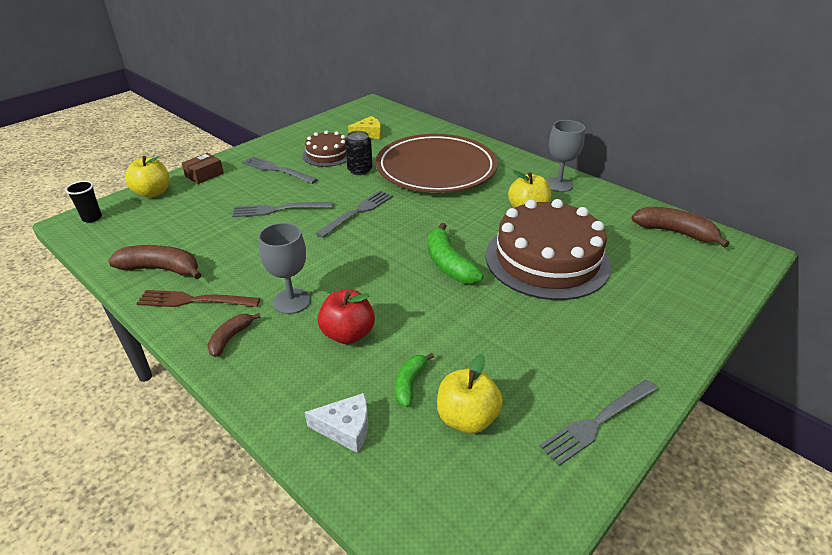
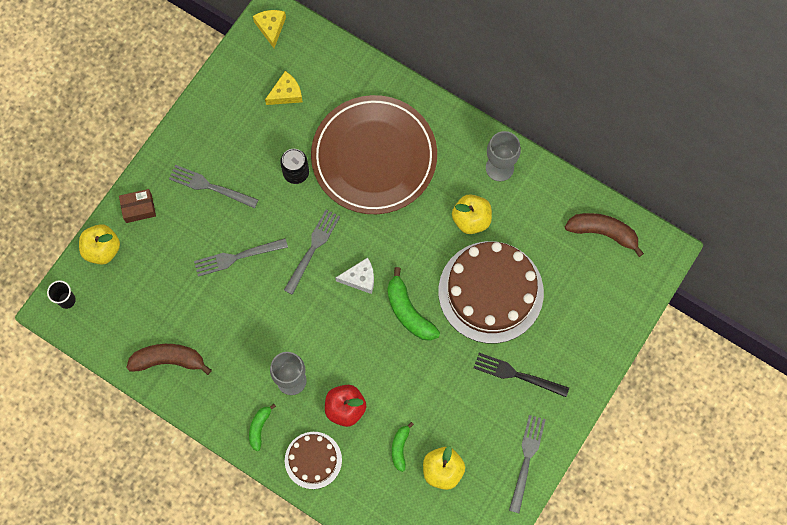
camera: 10 degrees left, 35 degrees up
brown fork [136,290,260,307] -> none
brown box [182,153,224,184] -> brown box turned 45 degrees clockwise [119,189,156,223]
brown banana [207,313,261,357] -> green banana [249,404,276,451]
brown cake [303,130,347,167] -> brown cake moved to [285,432,342,489]
white cheese [305,393,368,453] -> white cheese moved to [335,258,374,294]
grey fork [539,380,658,466] -> grey fork turned 150 degrees clockwise [509,415,546,513]
none -> yellow cheese [253,10,286,48]
none -> black fork [474,353,569,397]

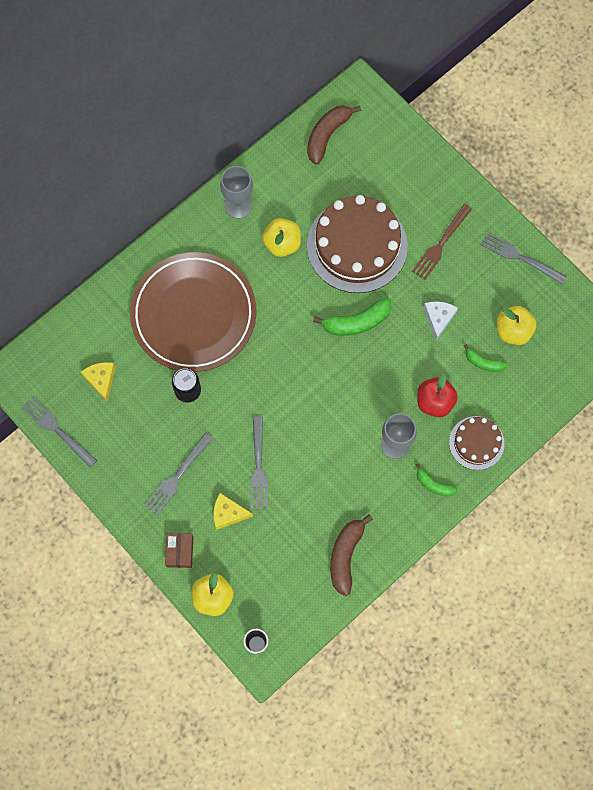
camera: 75 degrees left, 0 degrees up
yellow cheese [253,10,286,48] -> yellow cheese moved to [213,493,253,530]
grey fork [284,210,340,295] -> grey fork moved to [22,397,97,468]
white cheese [335,258,374,294] -> white cheese moved to [424,301,458,341]
black fork [474,353,569,397] -> brown fork [412,204,472,280]

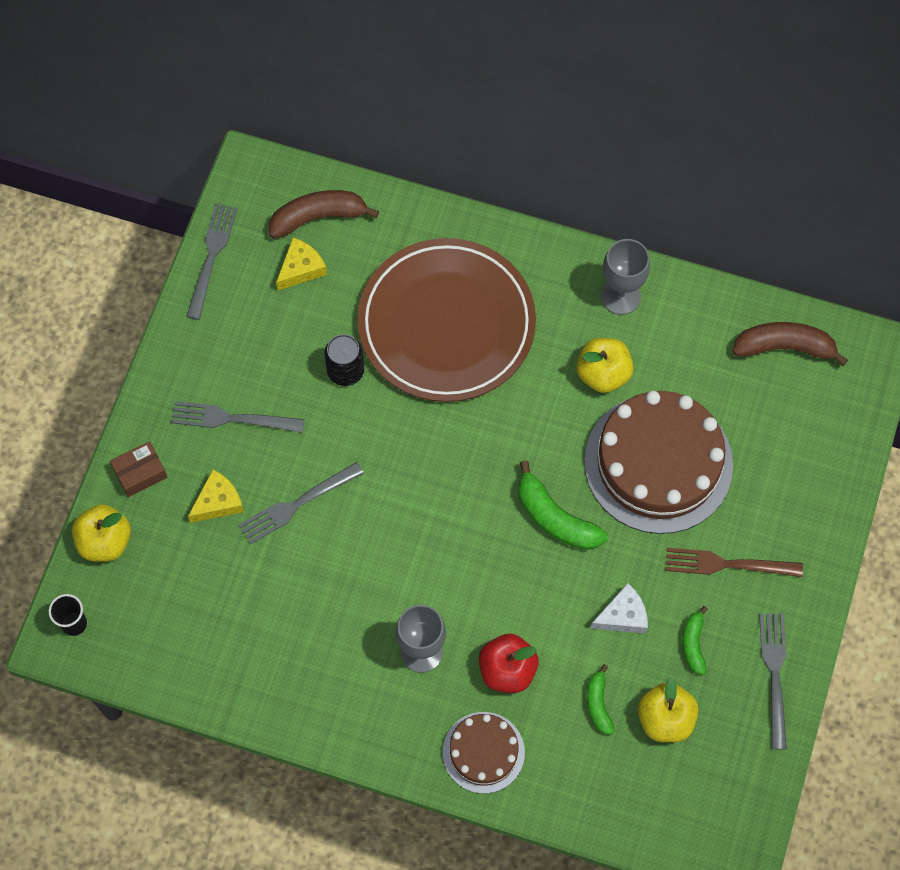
camera: 60 degrees right, 5 degrees down
yellow cheese [213,493,253,530] -> yellow cheese turned 75 degrees clockwise [188,470,244,523]
brown banana [330,514,373,596] -> brown banana moved to [269,190,379,239]
green banana [415,463,458,496] -> green banana moved to [682,606,708,675]

